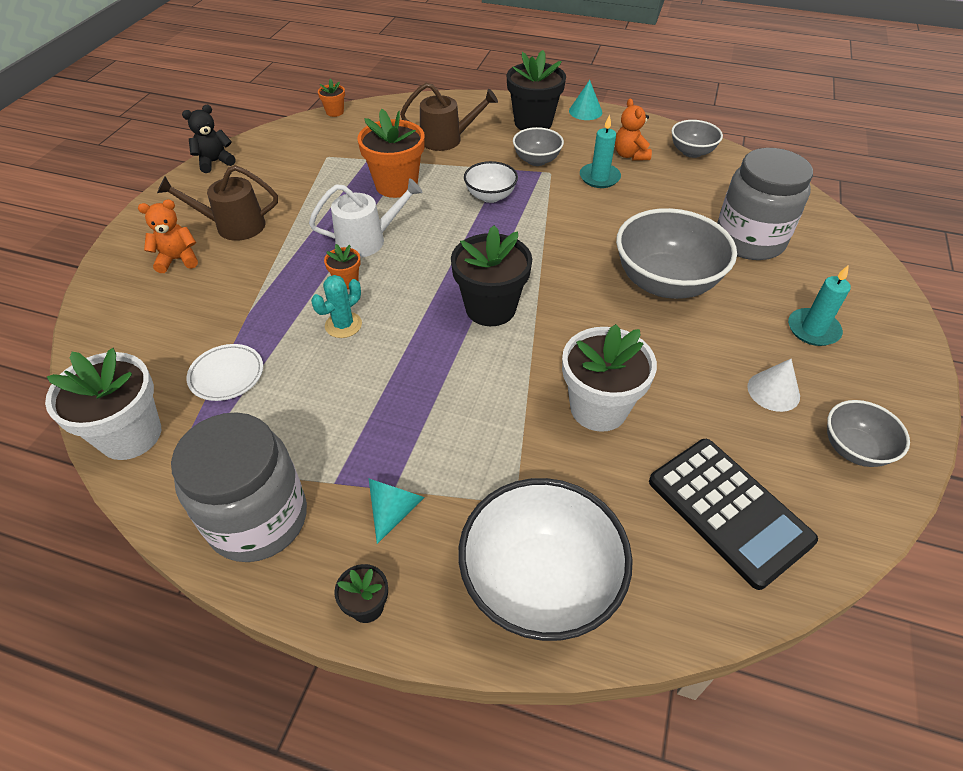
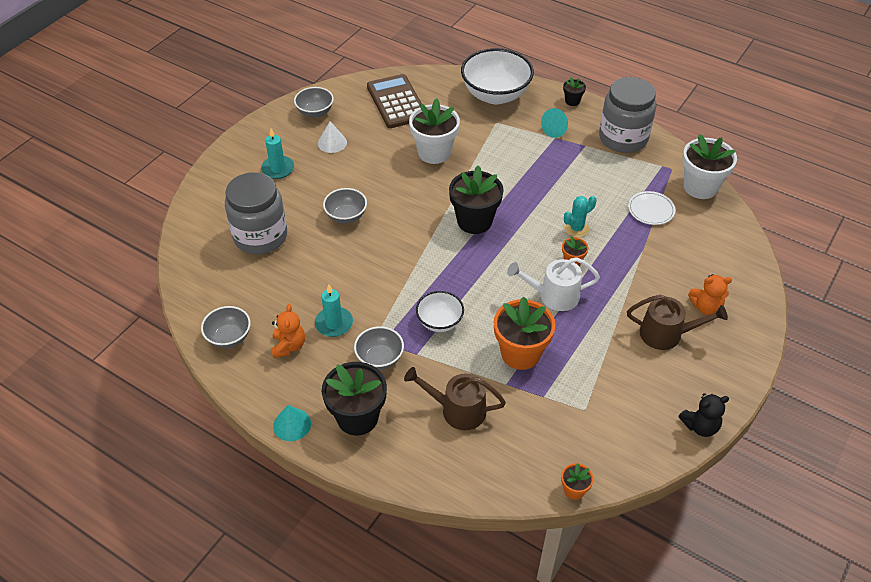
camera: 165 degrees left, 0 degrees up
grey bowl [616,208,737,299] -> grey bowl [323,188,367,224], size x0.54
black calculator [649,439,818,590] -> brown calculator [367,74,422,128]

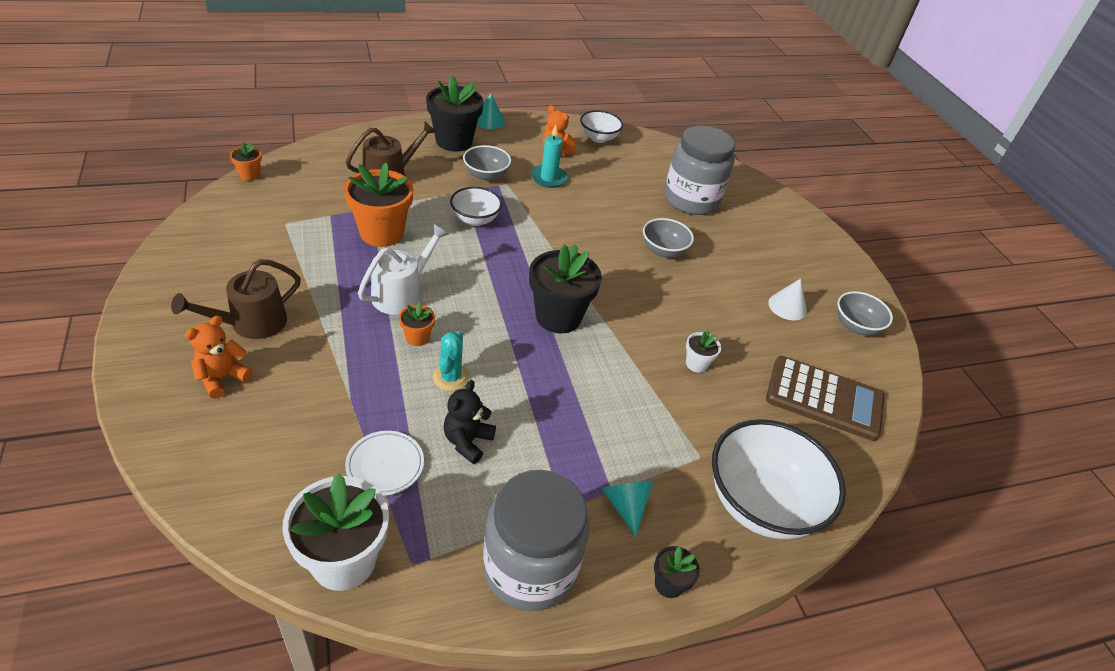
camera: 125 degrees right, 5 degrees down
grey bowl [201,306,251,348] -> white bowl [580,110,623,143]
turquoise candle [261,128,294,179] -> none
white flower pot [409,98,460,164] -> white flower pot [686,330,721,373], size x0.48
black teddy bear [678,393,729,437] -> black teddy bear moved to [443,380,496,464]

